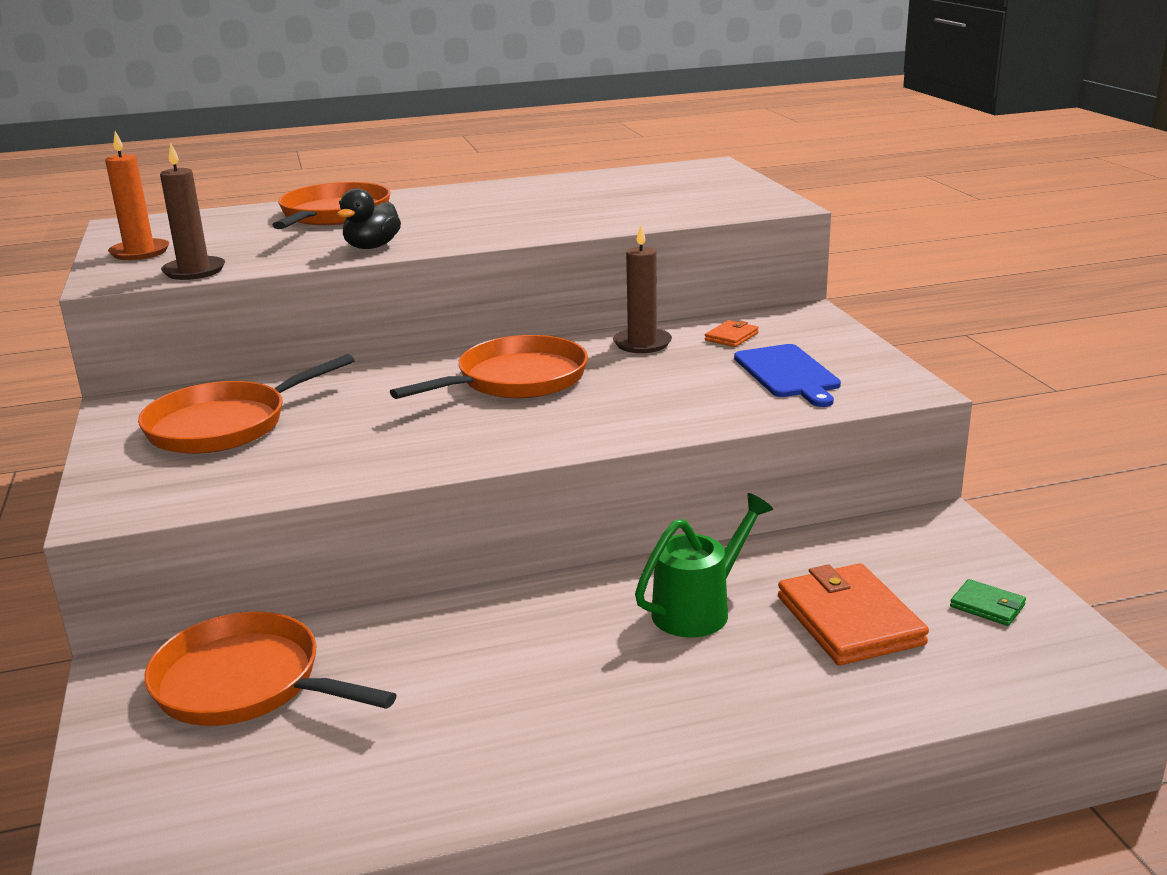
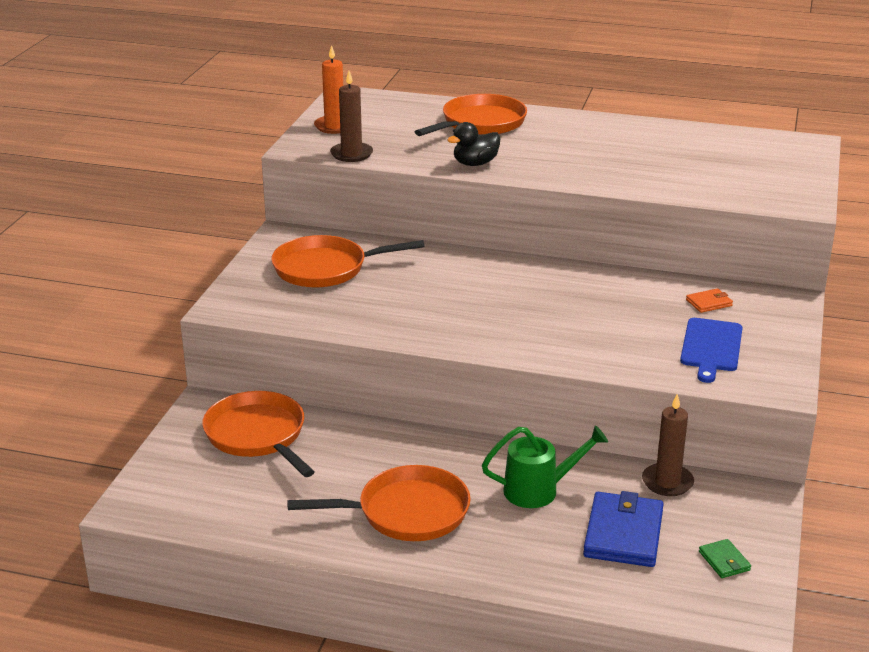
camera: 30 degrees right, 5 degrees up
orange pan [390,335,588,399] -> orange pan moved to [287,465,471,541]
brown candle [613,225,672,353] -> brown candle moved to [642,394,694,496]
orange wallet [778,563,929,665] -> blue wallet [583,491,664,567]

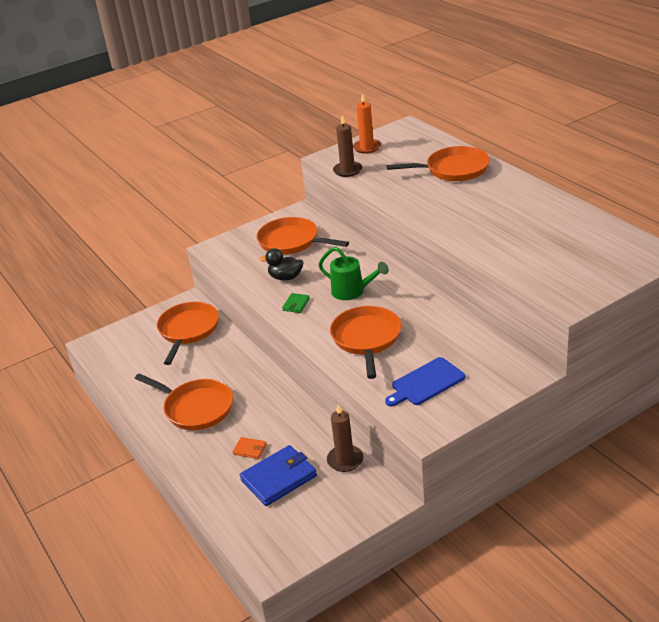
camera: 45 degrees right, 5 degrees up
black duck [447,122,500,166] -> black duck moved to [259,248,303,280]
green watering can [482,425,608,508] -> green watering can moved to [318,247,389,300]
orange wallet [686,288,733,313] -> orange wallet moved to [233,437,267,459]
green wallet [699,539,751,578] -> green wallet moved to [282,293,310,313]
none -> orange pan [330,306,401,379]

